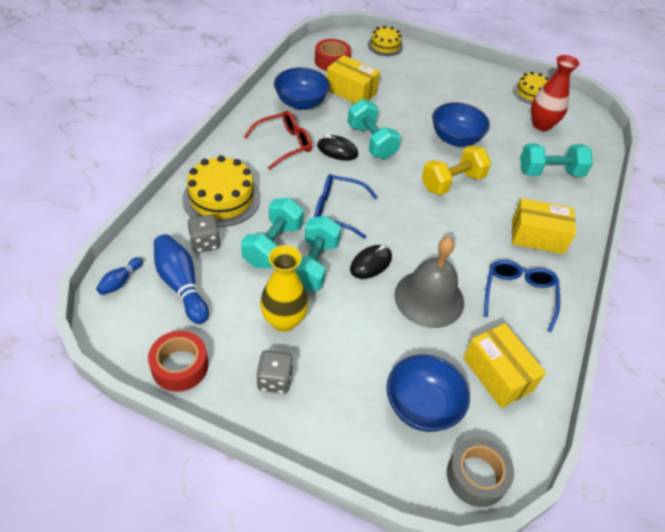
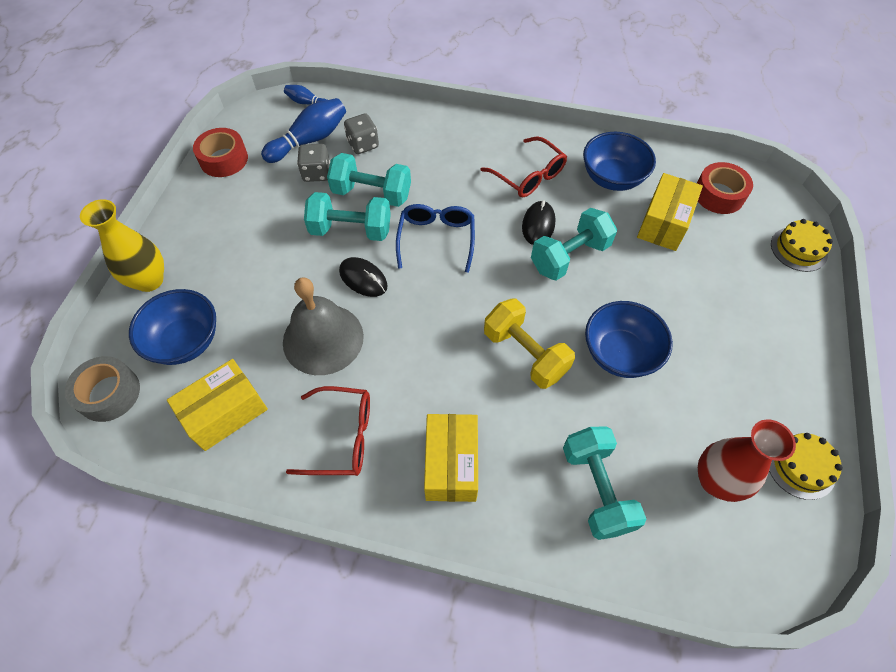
camera: 85 degrees right, 10 degrees up
yellow cake [182,155,261,227] -> none
grey dice [256,350,293,394] -> grey dice moved to [297,144,330,182]
yellow vase [260,245,309,332] -> yellow vase moved to [80,199,164,292]
blue glasses [484,260,560,332] -> red glasses [286,386,370,476]

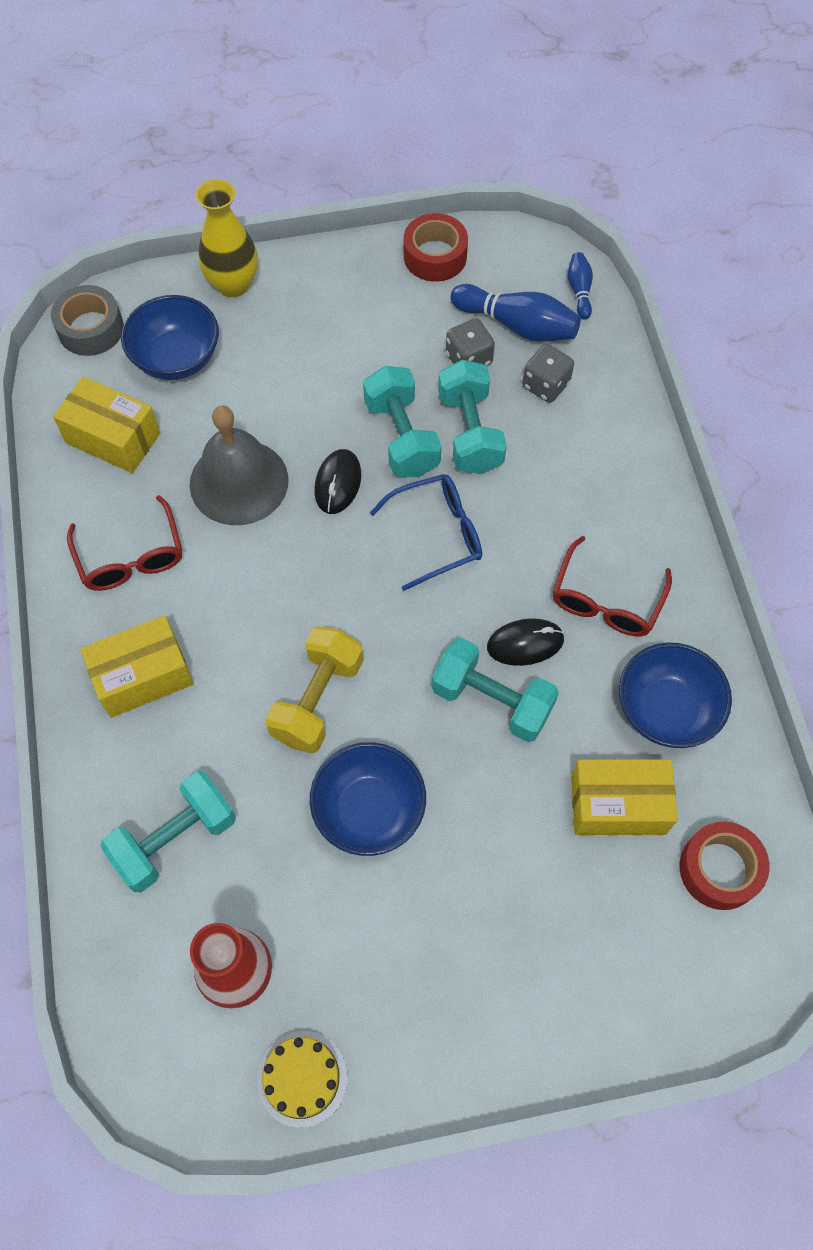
camera: 65 degrees right, 5 degrees up
yellow cake [771,219,833,272] -> none

